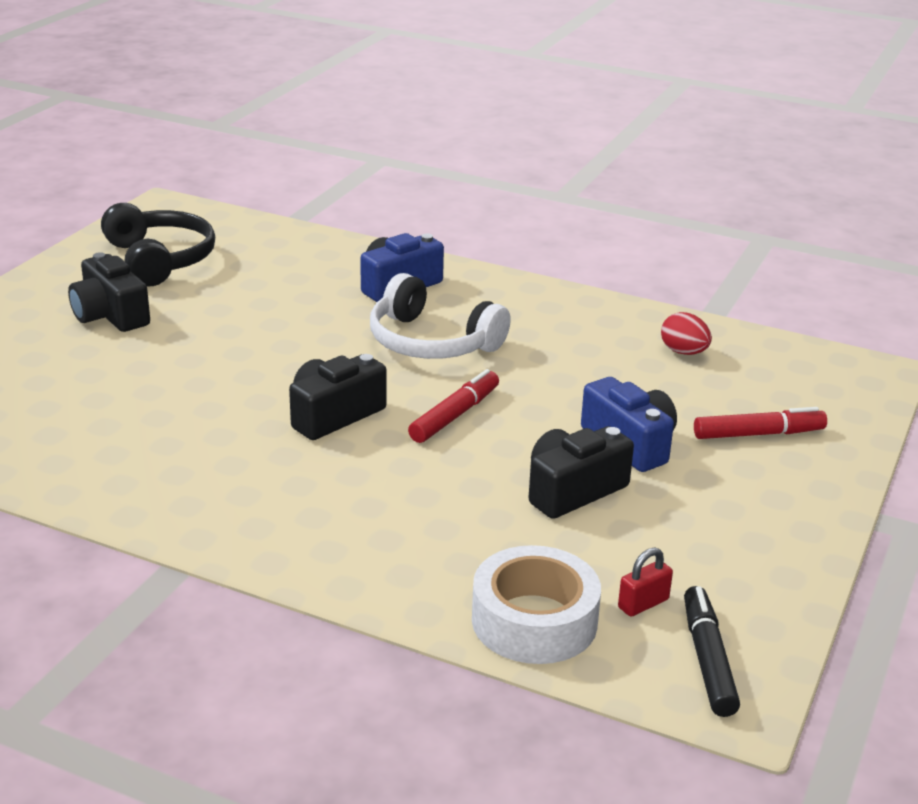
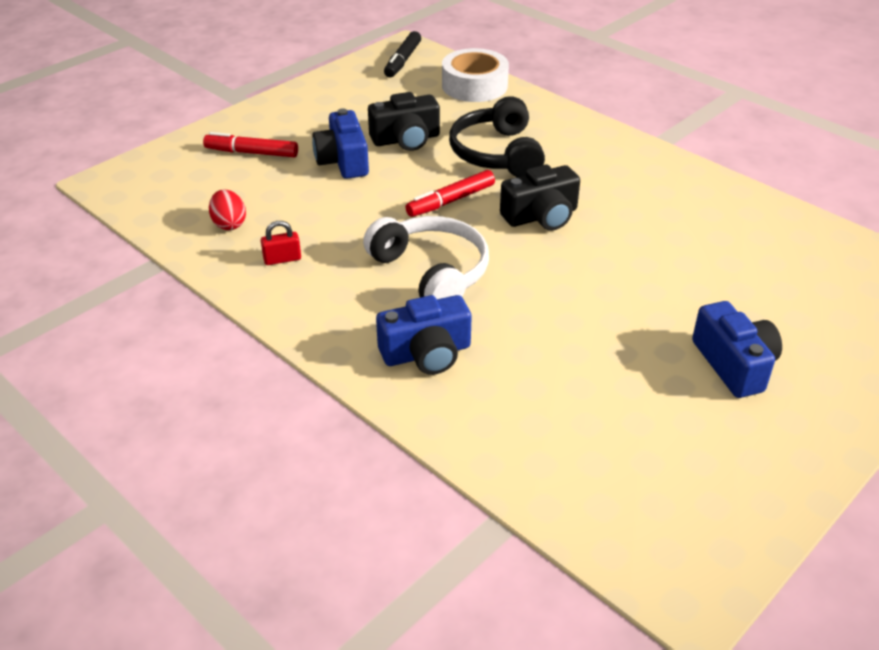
camera: 160 degrees left, 10 degrees up
black camera [68,252,150,332] -> blue camera [692,301,782,398]
black headphones [101,203,215,286] -> black headphones moved to [449,96,545,177]
red padlock [618,548,673,617] -> red padlock moved to [261,221,301,265]

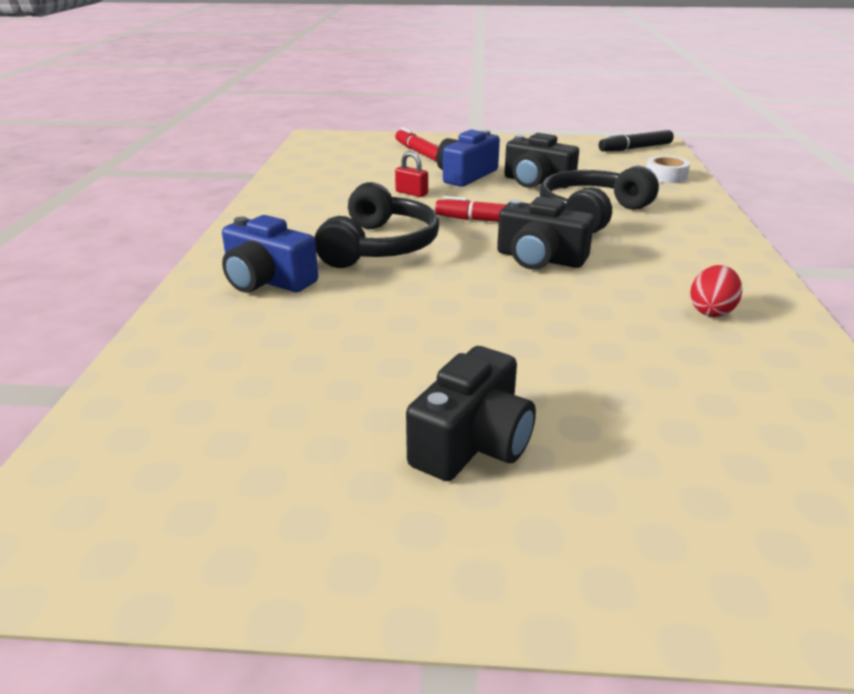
camera: 50 degrees right, 10 degrees down
red egg [209,189,246,230] -> red egg moved to [690,265,742,317]
red padlock [261,221,301,265] -> red padlock moved to [395,151,428,197]
white headphones [363,216,489,299] -> black headphones [314,182,439,268]
white tape [442,48,509,102] -> white tape [646,156,690,183], size x0.57
blue camera [692,301,782,398] -> black camera [406,346,536,481]

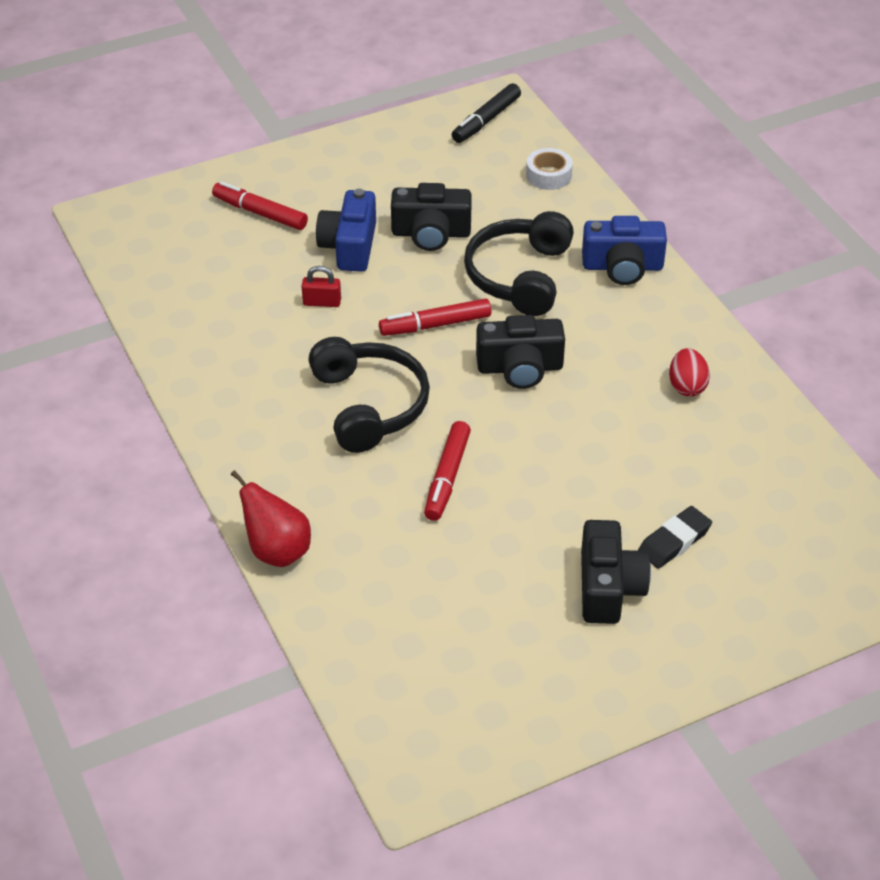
camera: 30 degrees left, 15 degrees up
blue camera [222,215,318,293] -> blue camera moved to [582,216,667,285]
none -> red pear [231,470,311,567]
none -> red marker [424,421,471,521]
none -> black eraser [638,506,712,569]

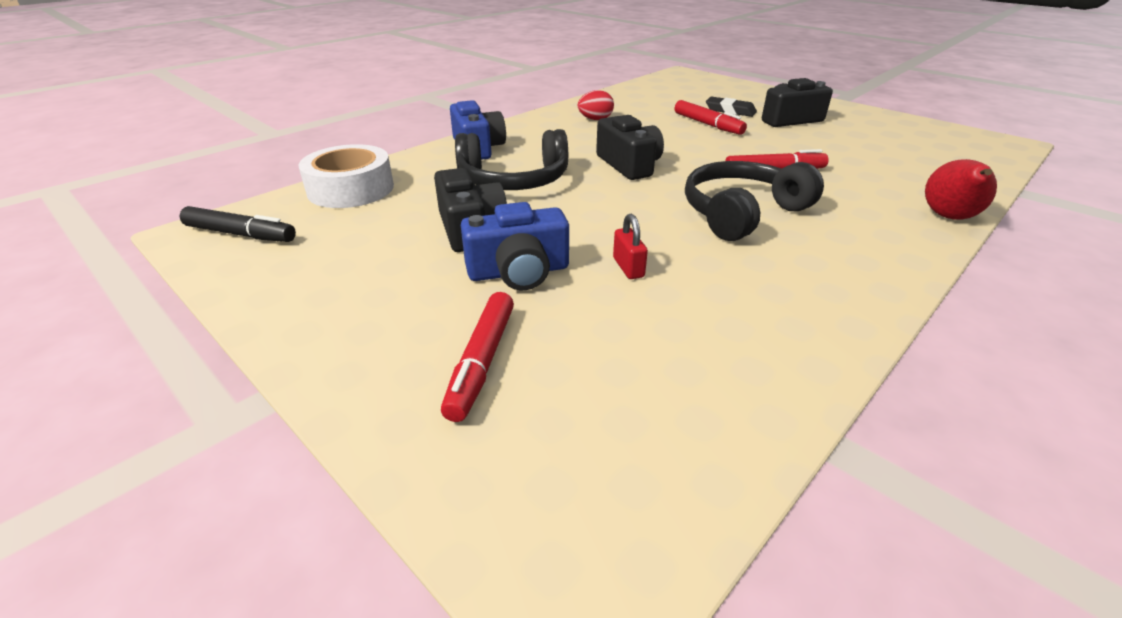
camera: 110 degrees left, 10 degrees down
red marker [379,298,491,336] -> red marker moved to [675,100,747,135]
white tape [526,148,573,190] -> white tape [299,144,394,208], size x1.75

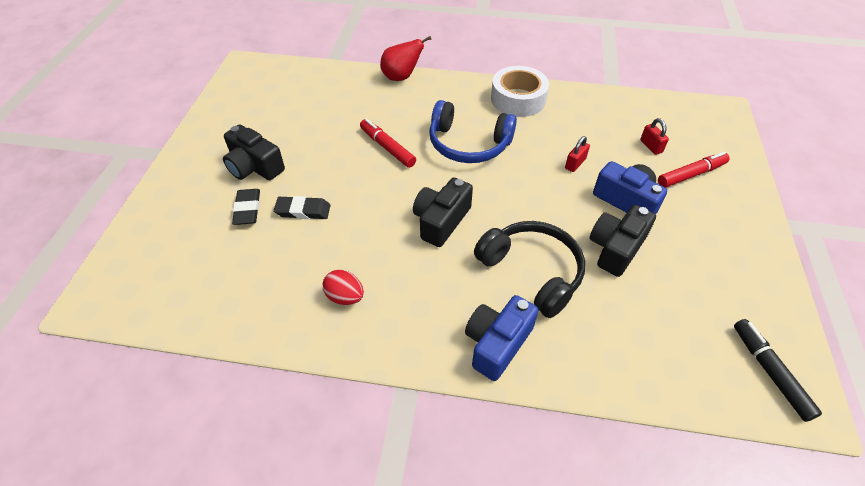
camera: 125 degrees left, 15 degrees up
white tape [299,144,394,208] -> white tape moved to [491,66,549,117]
red marker [675,100,747,135] -> black eraser [274,196,331,219]
black headphones [685,161,824,241] -> blue headphones [429,100,517,163]
none -> red padlock [640,118,669,155]

